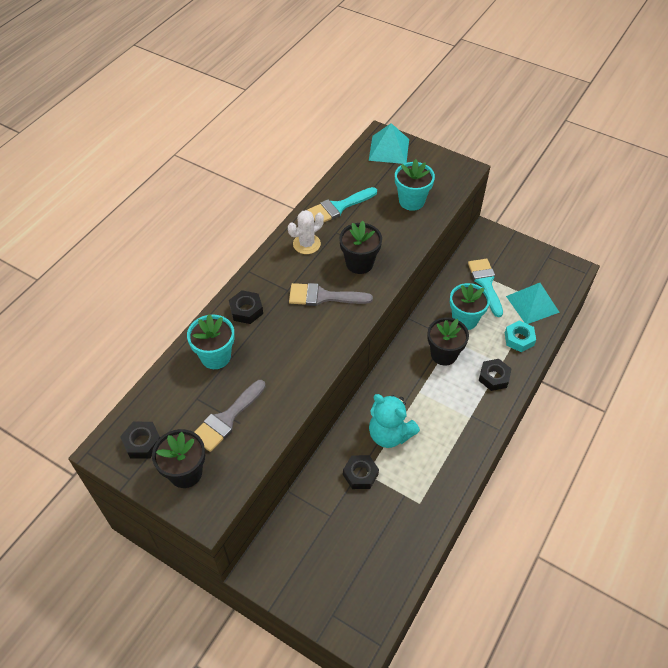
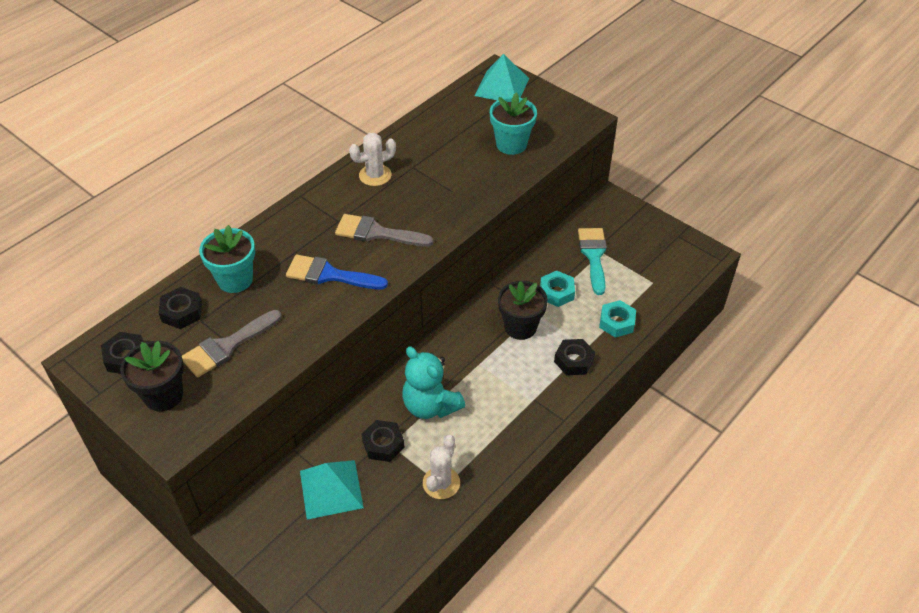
camera: 10 degrees right, 5 degrees down
black nut [229,290,263,324] -> black nut moved to [159,287,202,329]
turquoise brush [308,187,377,223] -> none
black flower pot [339,221,382,274] -> none
turquoise flower pot [450,283,490,330] -> turquoise nut [540,271,575,307]
turquoise pyramid [506,283,560,324] -> turquoise pyramid moved to [300,460,364,520]
none -> blue brush [286,255,388,290]
none -> white cactus [423,435,460,499]

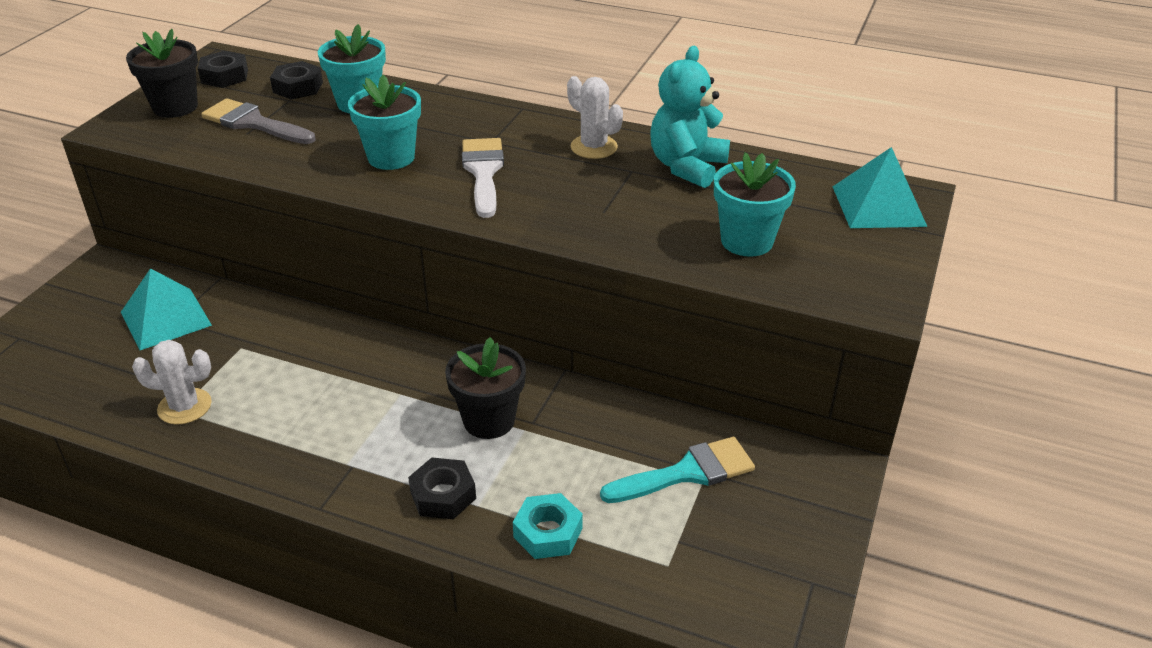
camera: 70 degrees right, 10 degrees down
blue brush [286,255,388,290] -> turquoise flower pot [348,75,421,170]
grey brush [335,214,433,247] -> white brush [462,138,504,218]
black nut [362,420,405,462] -> none
turquoise teddy bear [402,346,465,419] -> turquoise teddy bear moved to [650,46,730,188]
turquoise nut [540,271,575,307] -> none

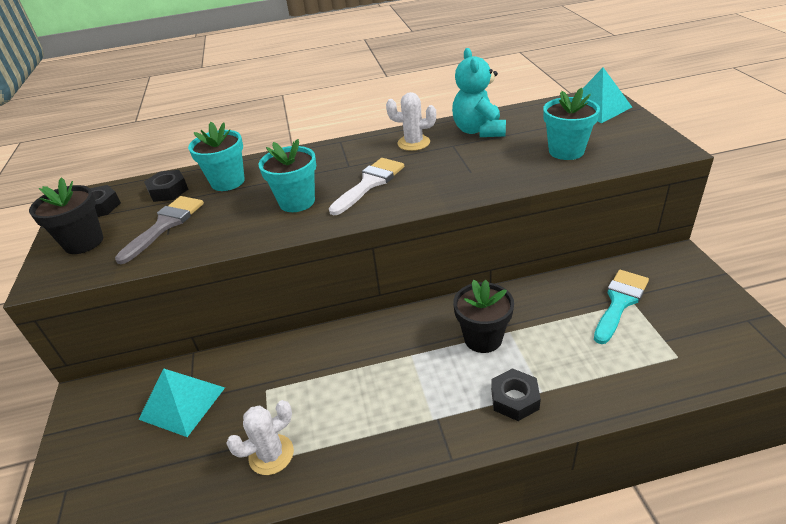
camera: 30 degrees left, 0 degrees up
grey brush [201,98,315,144] -> grey brush turned 120 degrees clockwise [115,196,204,264]
white brush [462,138,504,218] -> white brush turned 75 degrees clockwise [329,158,404,215]
turquoise nut [513,493,583,559] -> none

